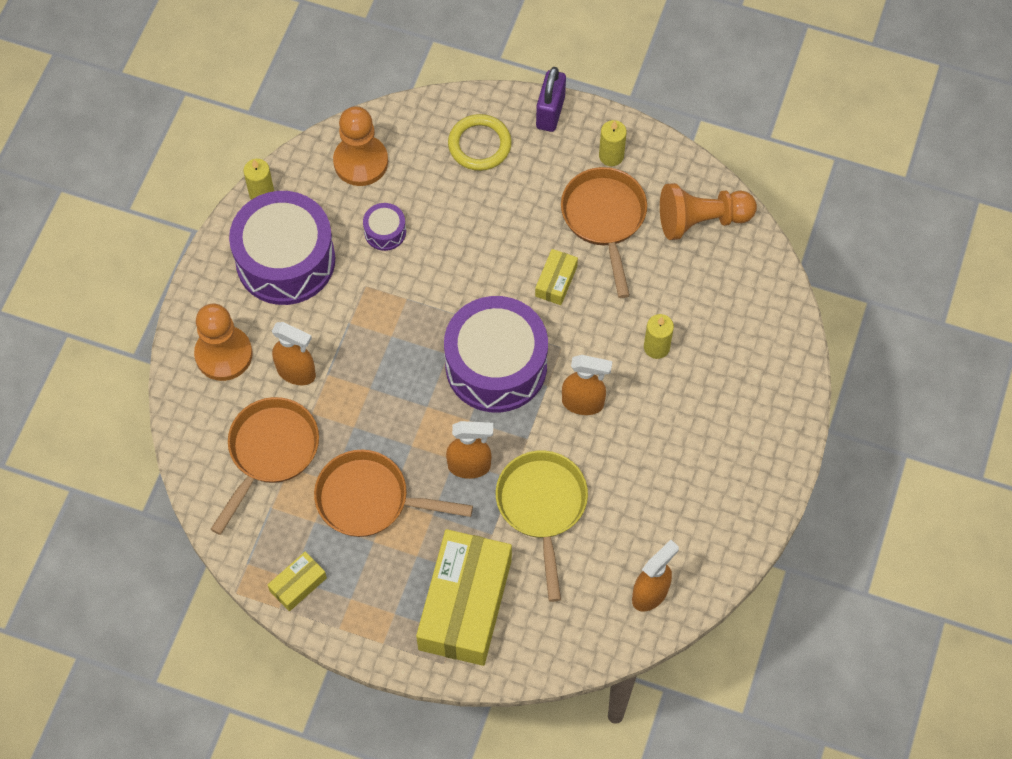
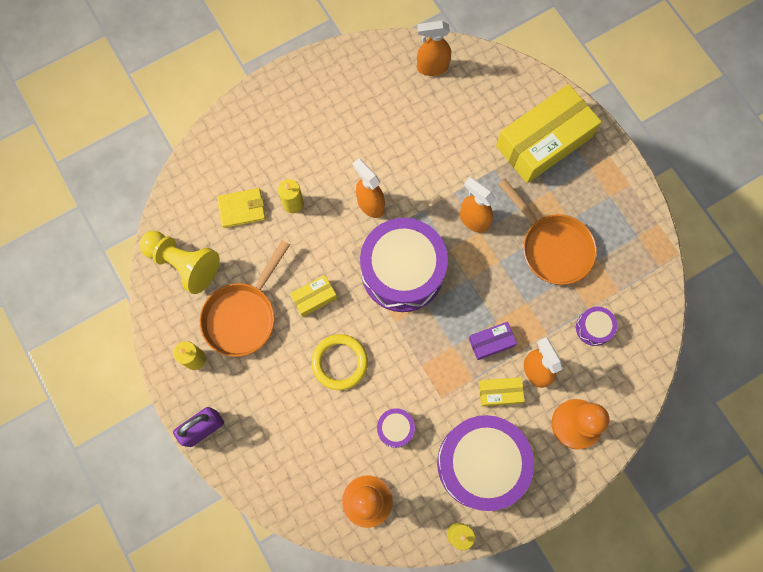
camera: 140 degrees left, 10 degrees up
orange pan [210,397,319,535] -> purple drum [576,307,617,346]
yellow box [268,552,327,612] -> yellow box moved to [479,377,525,406]
yellow ring [448,114,512,171] -> yellow ring moved to [312,334,368,390]
yellow pan [496,450,588,602] -> none
orange pawn [660,183,757,240] -> yellow pawn [139,231,220,294]
none -> yellow wallet [217,188,266,228]
none -> purple box [469,322,517,360]

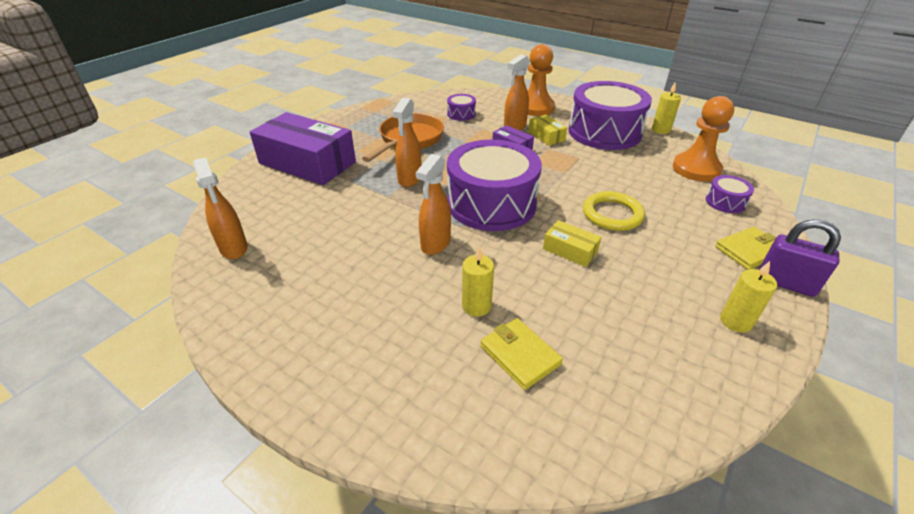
camera: 115 degrees left, 35 degrees down
yellow pawn [139,231,220,294] -> none
orange pan [200,240,290,357] -> none
purple drum [377,408,415,448] -> purple drum moved to [706,175,754,213]
yellow box [496,84,602,183] -> purple box [250,112,356,185]
none -> yellow wallet [715,227,776,270]

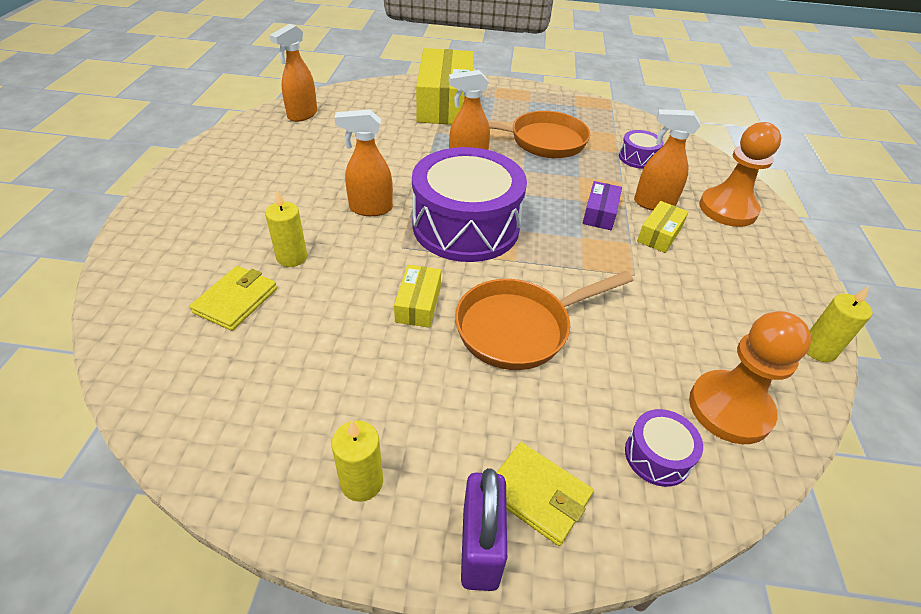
camera: 60 degrees right, 5 degrees up
purple box [250,112,356,185] -> yellow box [416,48,474,125]
purple drum [568,81,652,150] -> none
yellow ring [583,191,645,231] -> orange pan [455,271,633,370]

